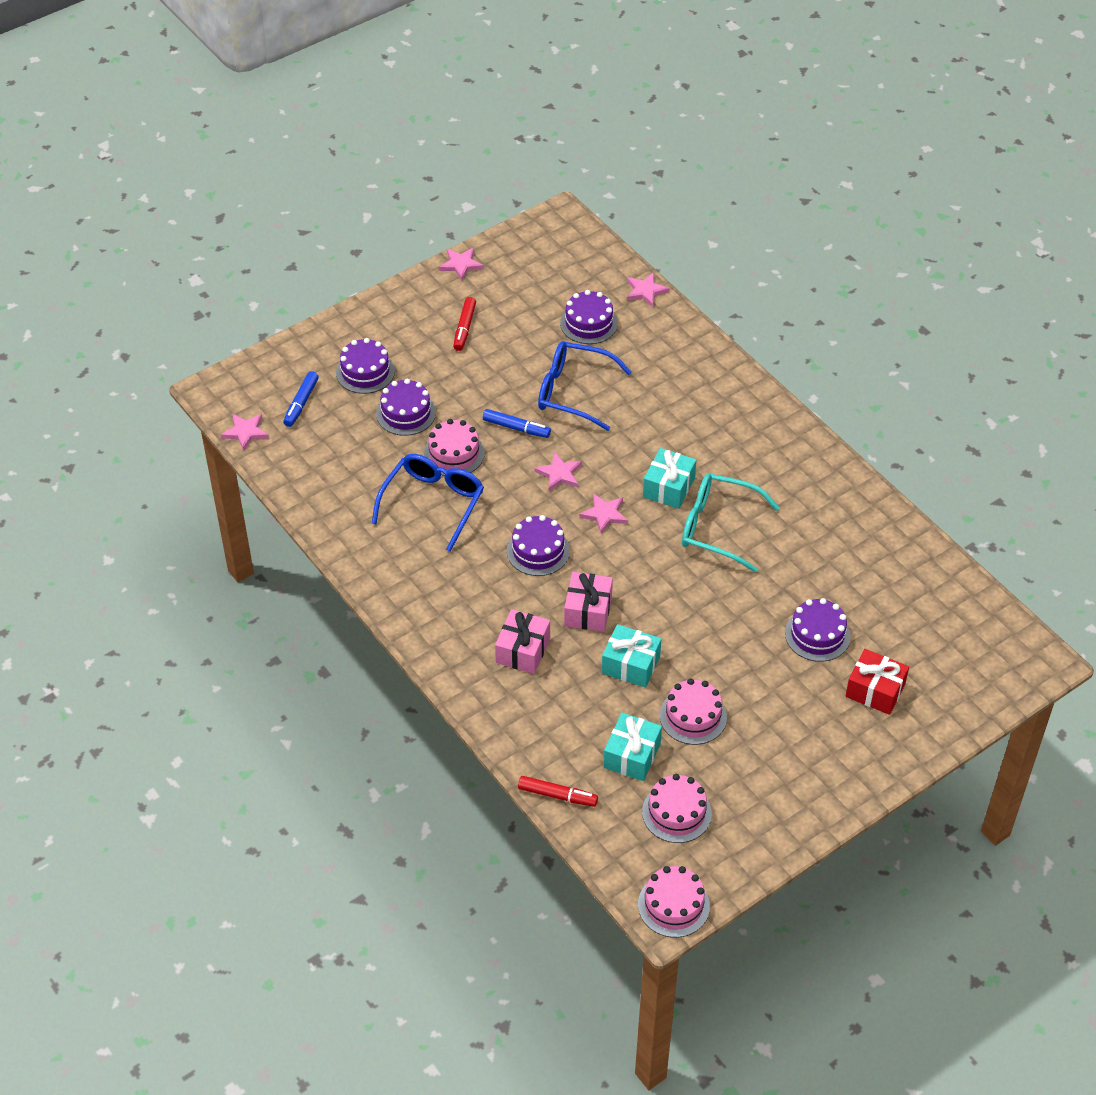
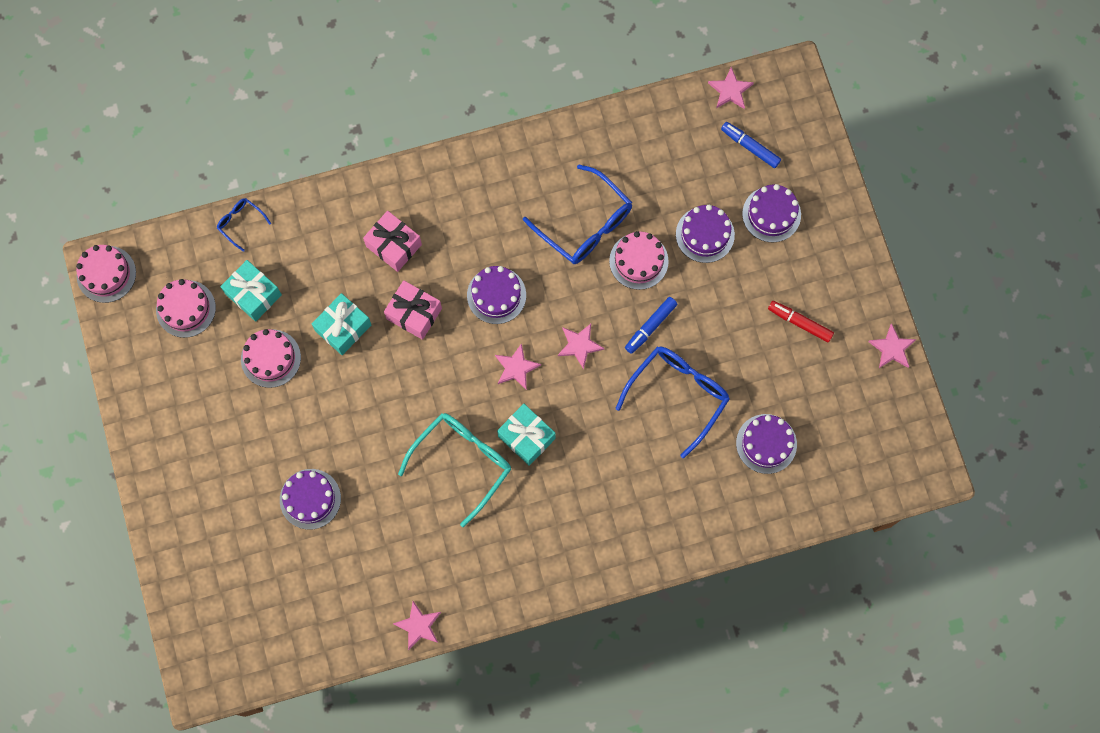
camera: 110 degrees right, 25 degrees up
red marker [518,776,598,807] -> blue glasses [217,198,271,252]
pink star [627,272,670,307] -> pink star moved to [393,601,441,650]
red gift [845,649,909,715] -> none

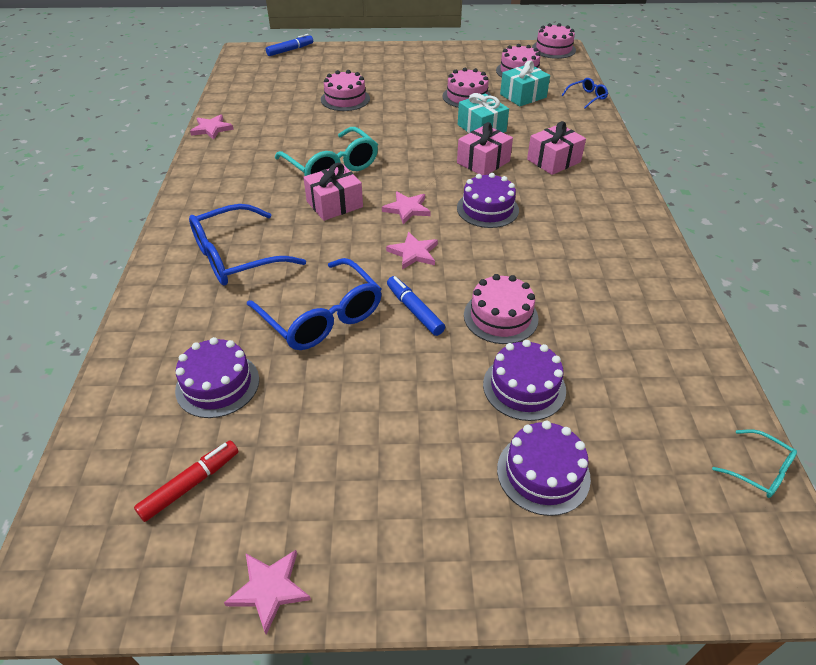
camera: 105 degrees right, 30 degrees down
purple cake [280,469,341,530] -> pink cake [321,70,370,111]
turquoise gift [497,404,556,466] -> pink gift [303,163,363,221]
blue glasses [523,164,632,264] -> blue glasses moved to [189,204,306,286]
pink star [708,67,754,109] -> turquoise glasses [712,429,797,498]
blue marker [721,122,781,168] -> blue marker moved to [266,34,313,56]
red marker [768,301,834,343] -> red marker moved to [134,441,239,522]

